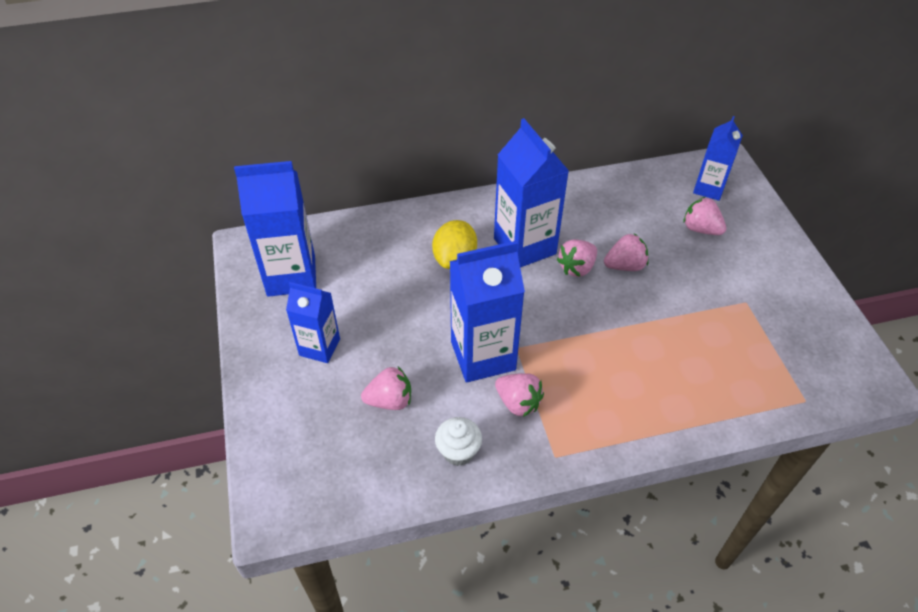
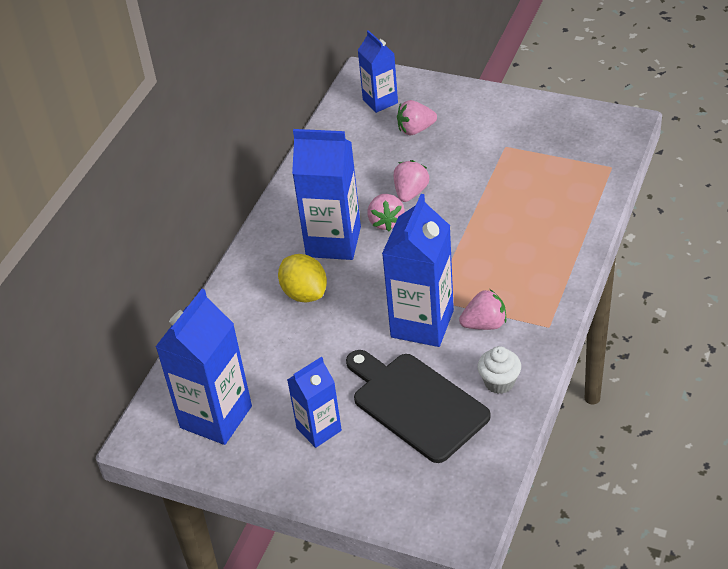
camera: 50 degrees left, 5 degrees down
pink strawberry [361,367,411,410] -> black cutting board [346,350,491,463]

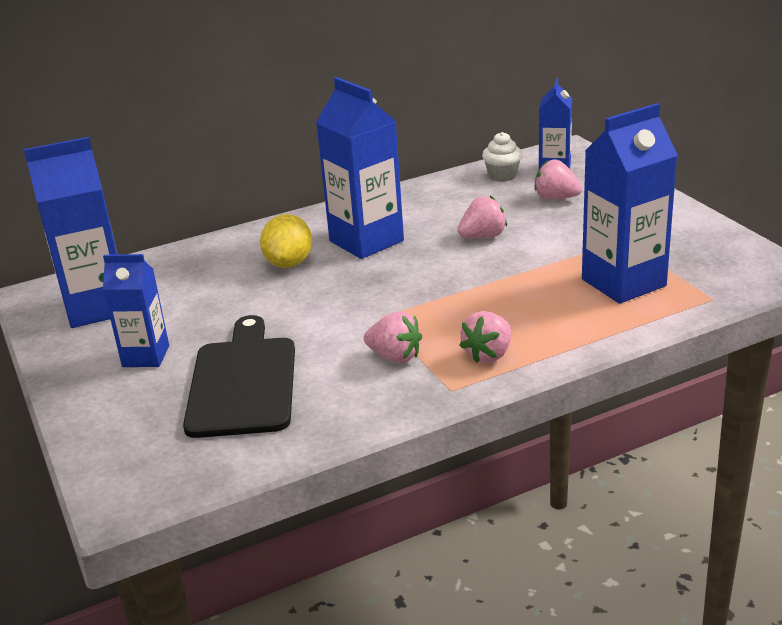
camera: 40 degrees right, 15 degrees down
pink strawberry [367,194,405,231] -> pink strawberry moved to [459,311,511,363]
blue carton [382,194,454,347] -> blue carton moved to [582,103,678,304]
white cupcake [478,346,521,394] -> white cupcake moved to [482,132,522,182]

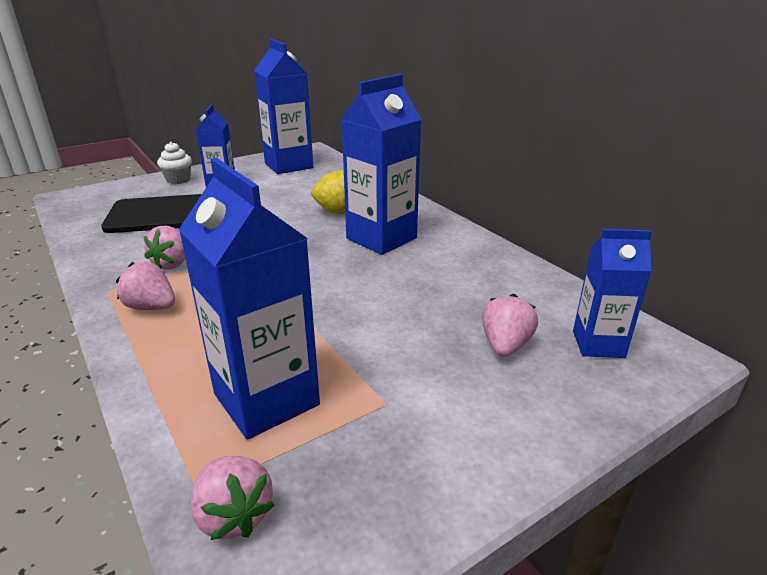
camera: 80 degrees right, 0 degrees up
pink strawberry [458,196,507,238] -> pink strawberry moved to [191,456,274,540]
white cupcake [482,132,522,182] -> white cupcake moved to [157,142,192,184]

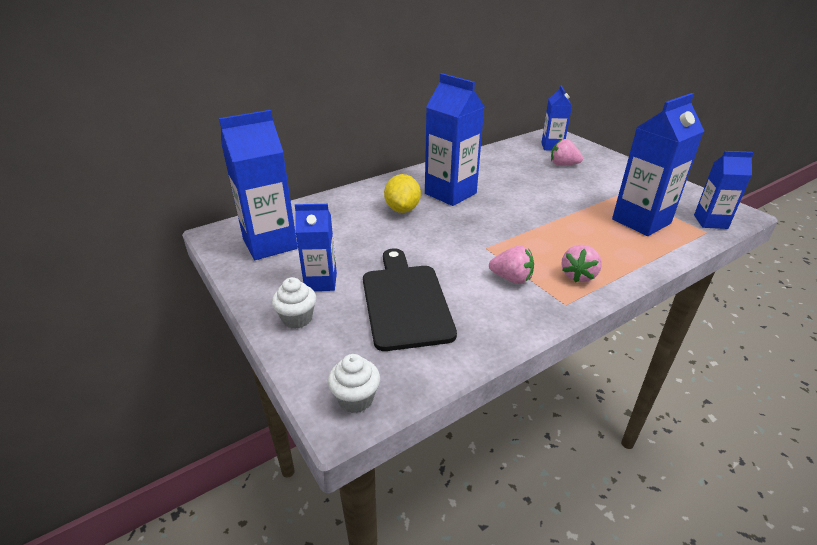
camera: 90 degrees left, 5 degrees up
pink strawberry [191,456,274,540] -> blue carton [694,151,754,229]
none -> white cupcake [328,354,380,413]

